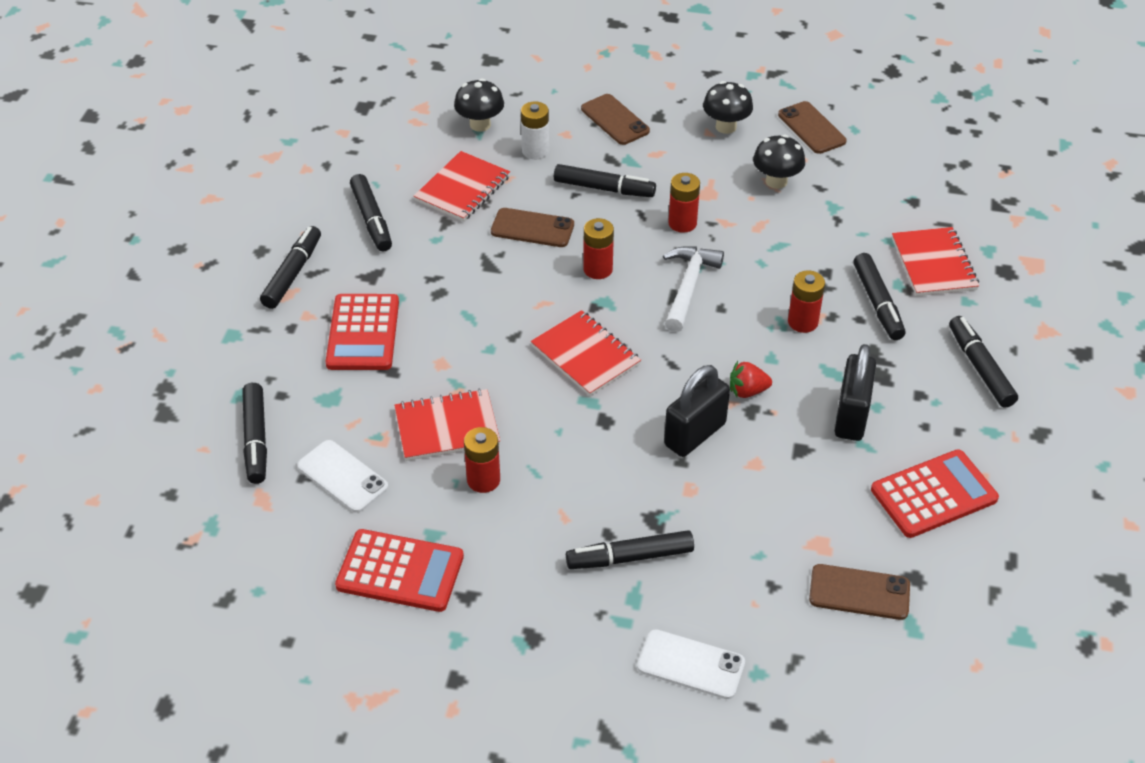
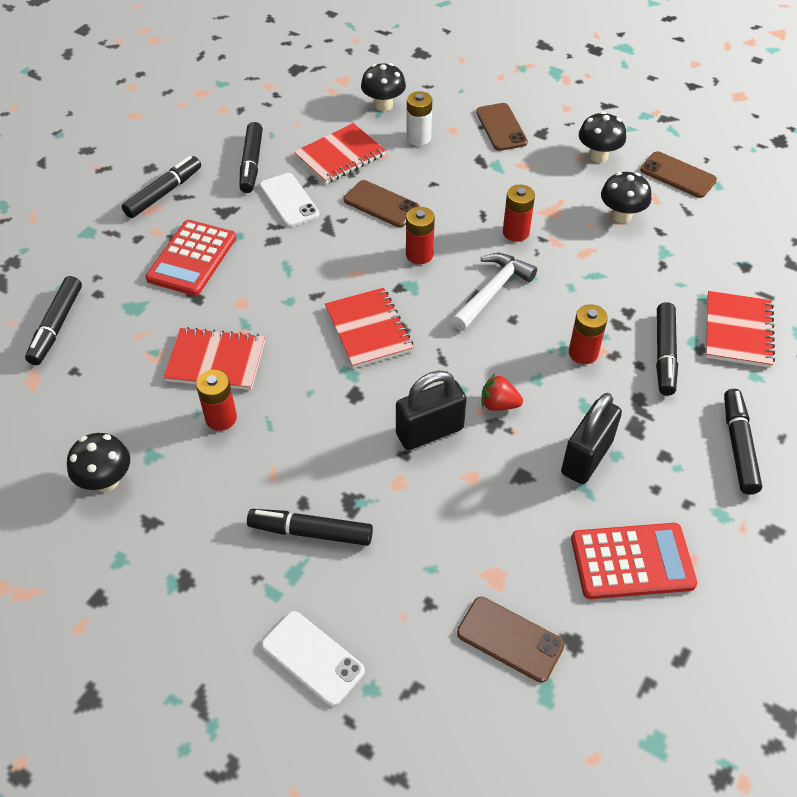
camera: 20 degrees right, 5 degrees up
white phone [297,440,388,513] -> white phone moved to [260,173,319,227]
red calculator [335,529,464,612] -> black mushroom [67,433,130,492]
black marker [554,164,656,197] -> none
brown phone [778,101,847,154] -> brown phone turned 45 degrees counterclockwise [640,151,717,198]

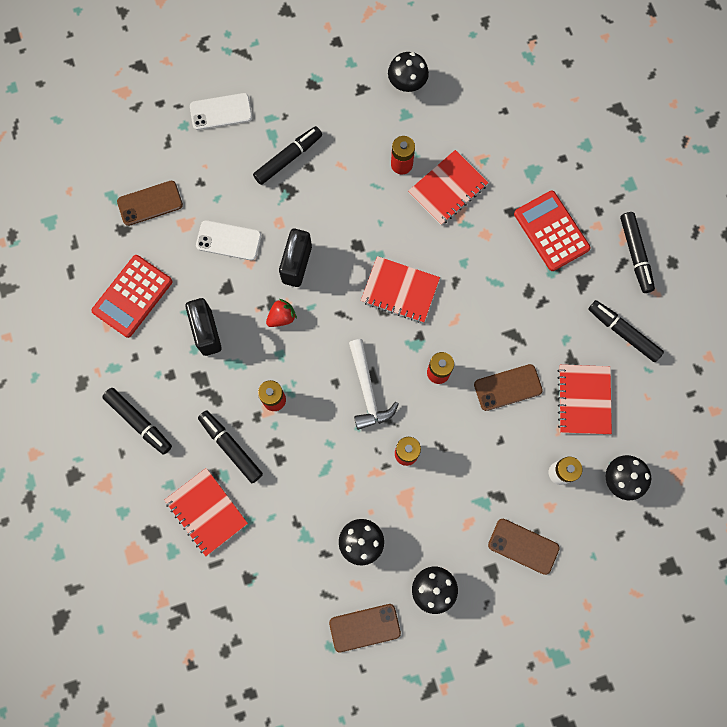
camera: 130 degrees right, 25 degrees up
black marker [25,276,82,365] -> none
white phone [260,173,319,227] -> white phone moved to [196,220,261,260]

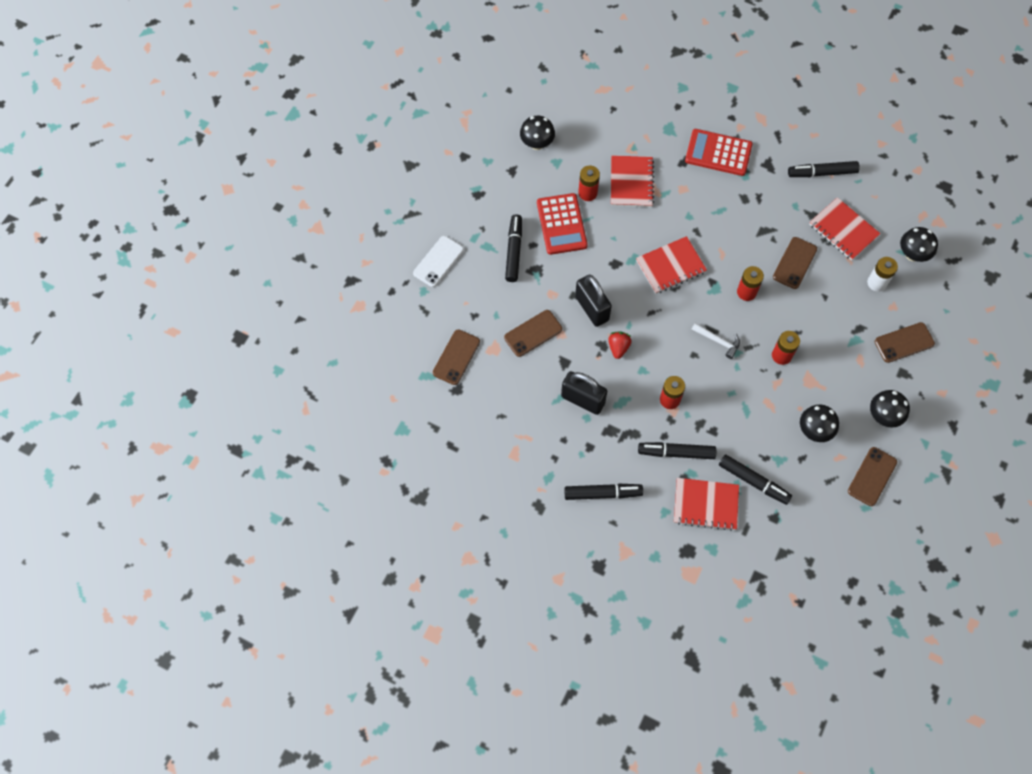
camera: 45 degrees left, 10 degrees down
red calculator [91,255,172,338] -> red calculator moved to [537,193,588,255]
white phone [196,220,261,260] -> brown phone [504,310,562,357]
white hammer [349,339,399,430] -> white hammer [691,323,740,359], size x0.66
black marker [620,212,655,293] -> black marker moved to [719,454,792,505]

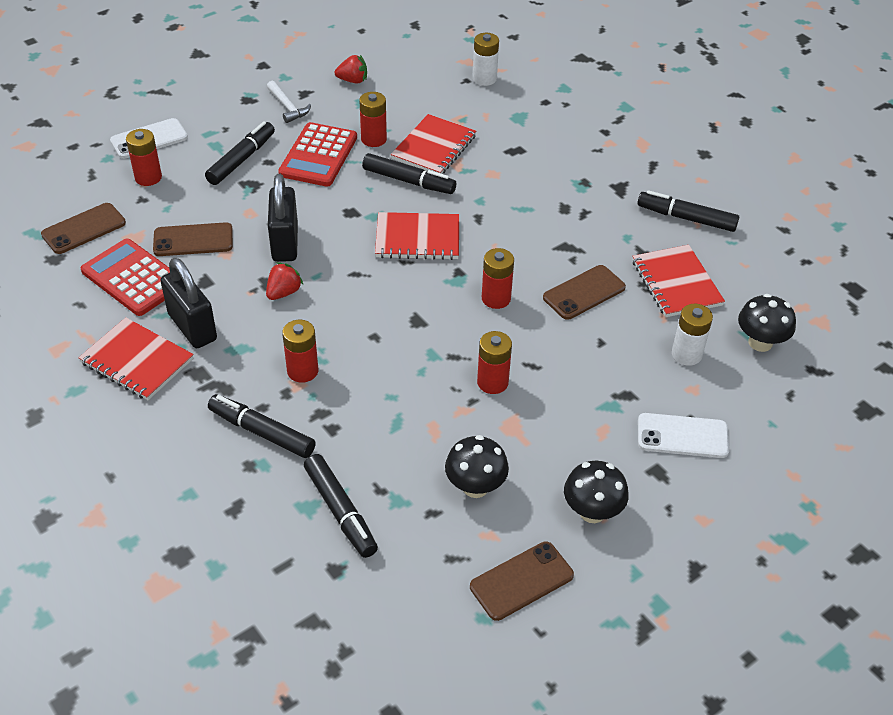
camera: 25 degrees right, 20 degrees down
black mushroom [520,116,555,150] -> red strawberry [334,55,367,84]
black marker [565,484,643,500] -> black marker moved to [362,153,456,194]
red notebook [674,478,739,531] -> red notebook moved to [79,317,194,400]
red calculator [685,129,753,176] -> red calculator moved to [81,239,170,316]
white hammer [691,323,740,359] -> white hammer moved to [267,81,311,123]
brown phone [875,322,935,363] -> white phone [638,413,729,458]
none -> red battery [126,129,162,186]
none -> white battery [473,33,499,86]

